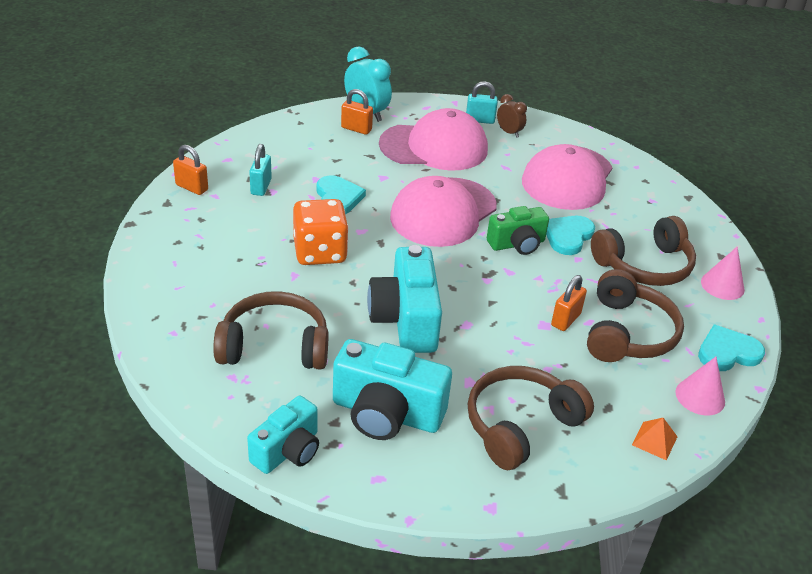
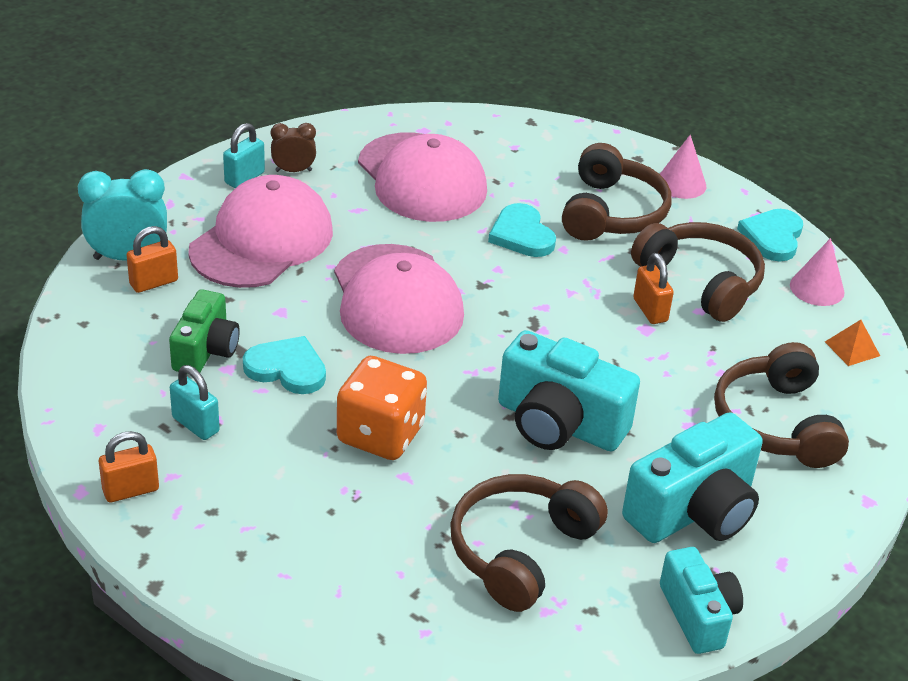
camera: 55 degrees left, 0 degrees up
green camera [487,206,549,255] -> green camera moved to [169,289,240,372]

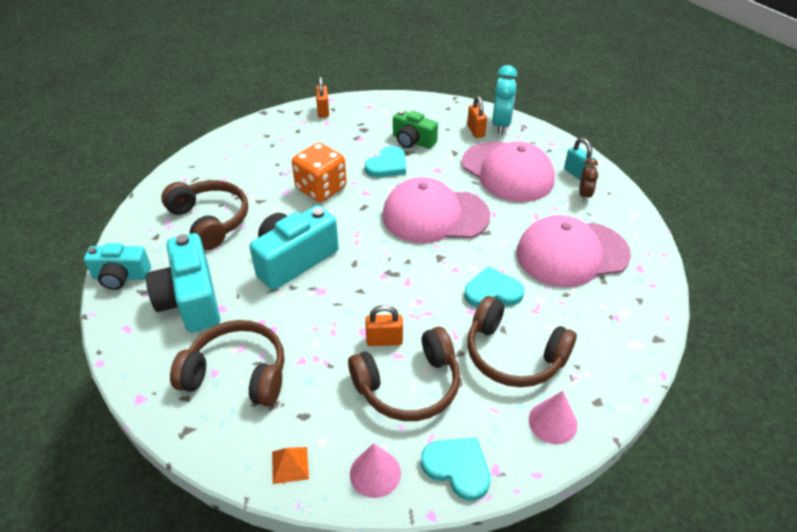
camera: 110 degrees right, 5 degrees up
turquoise padlock [170,365,220,440] -> none

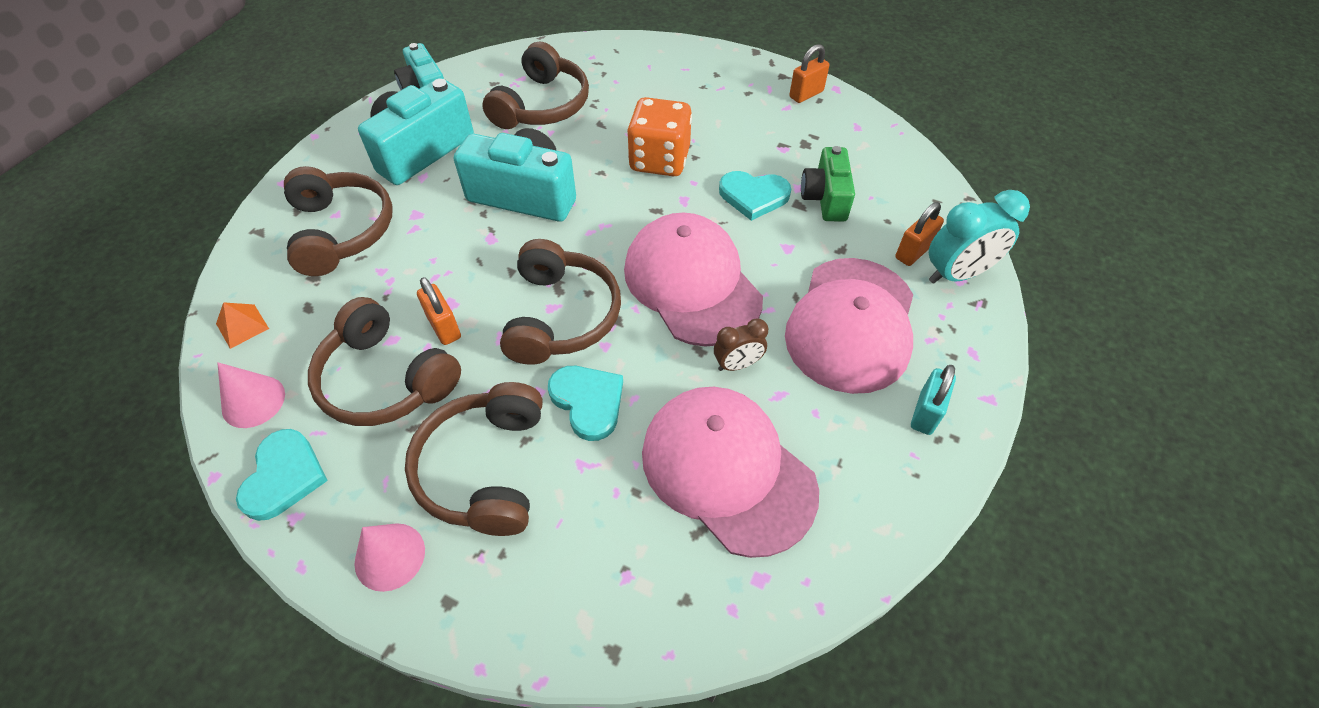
camera: 60 degrees right, 10 degrees up
brown clock [579,158,598,202] -> brown clock moved to [714,318,768,371]
none -> brown headphones [500,239,621,365]

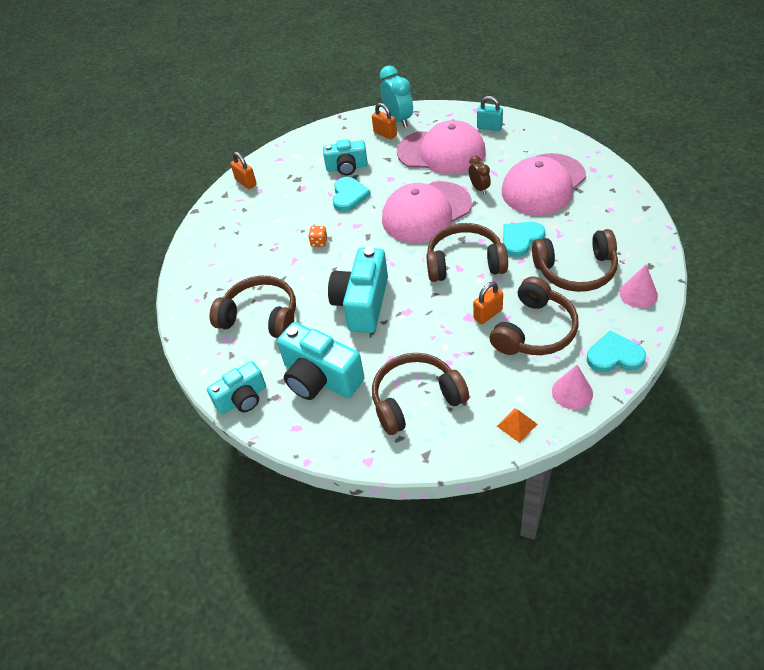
camera: 90 degrees left, 5 degrees down
orange dice [627,97,692,176] -> orange dice [309,226,328,247], size x0.42
green camera [801,146,855,222] -> turquoise camera [323,139,368,175]

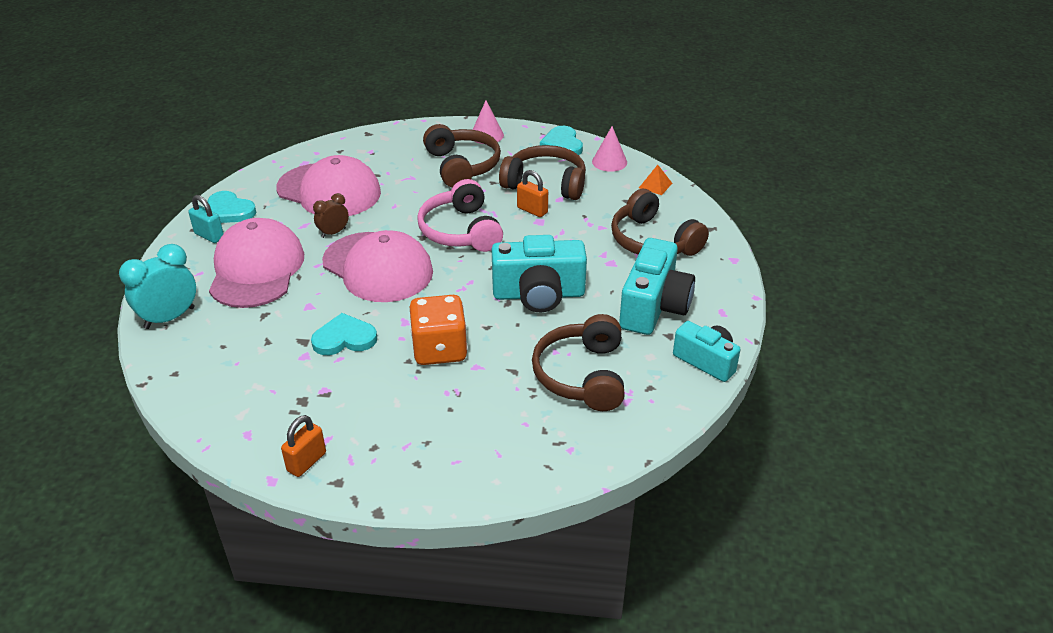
camera: 110 degrees left, 10 degrees down
orange dice [309,226,328,247] -> orange dice [410,295,468,365], size x2.38
turquoise camera [323,139,368,175] -> none
orange padlock [372,103,397,139] -> none
brown headphones [426,223,508,282] -> pink headphones [417,179,503,252]
turquoise padlock [477,96,503,131] -> turquoise padlock turned 60 degrees counterclockwise [188,195,224,243]
turquoise heart [503,222,545,257] -> turquoise heart moved to [208,191,256,223]

